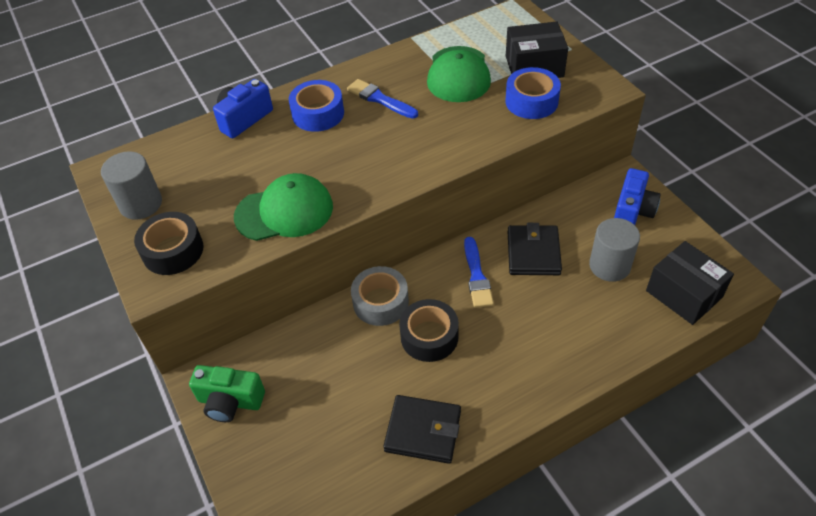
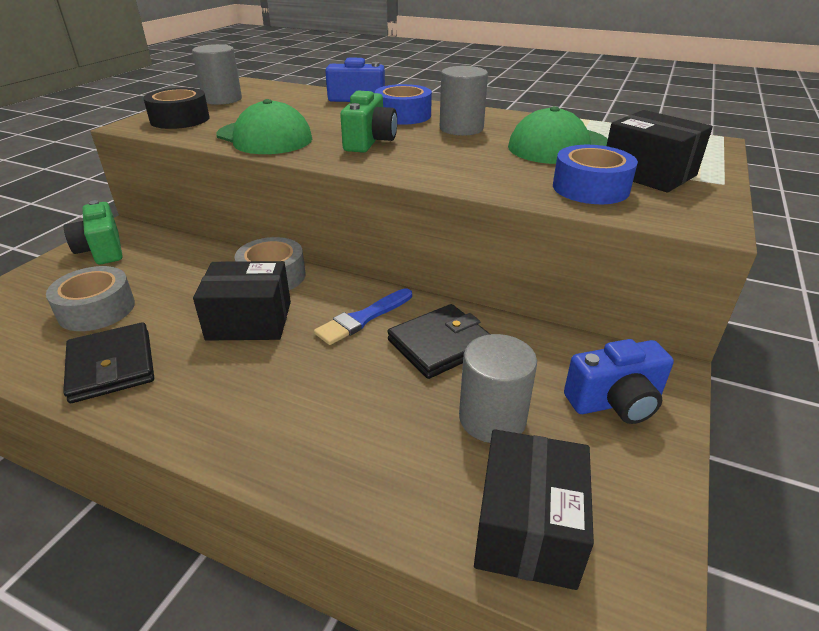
camera: 50 degrees right, 15 degrees down
blue brush [347,79,418,119] -> grey cylinder [440,66,488,136]
black tape [399,299,459,362] -> black box [193,261,291,341]
none -> grey tape [46,266,135,331]
none -> green camera [340,91,397,153]

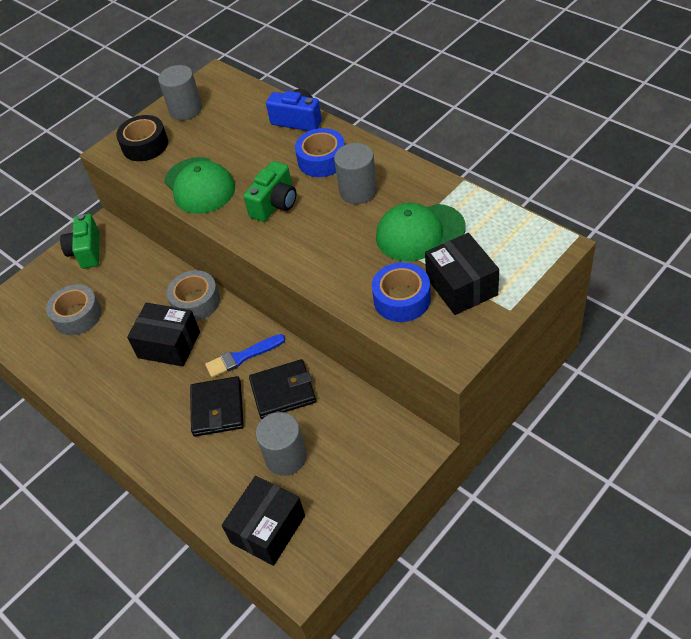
camera: 25 degrees right, 15 degrees up
black wallet [63,322,154,403] -> black wallet moved to [190,376,244,436]
blue camera [564,339,674,424] -> none

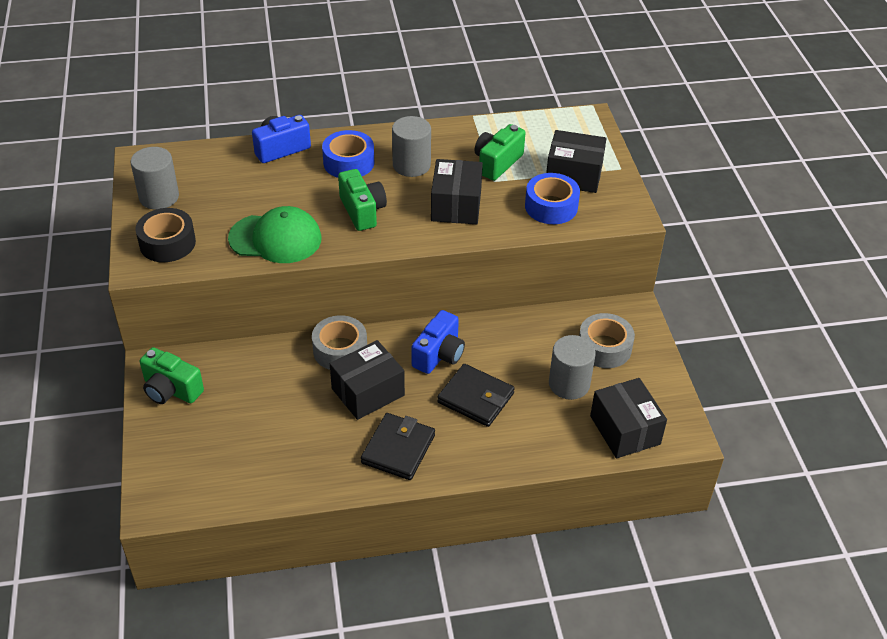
camera: 60 degrees left, 5 degrees down
grey tape [46,284,102,335] -> grey tape moved to [579,313,635,368]
blue brush [205,334,285,378] -> blue camera [412,310,465,374]
black wallet [249,359,316,419] -> black wallet moved to [361,413,435,480]
green cap [376,203,466,261] -> green camera [475,124,525,181]
none -> black box [431,159,483,224]

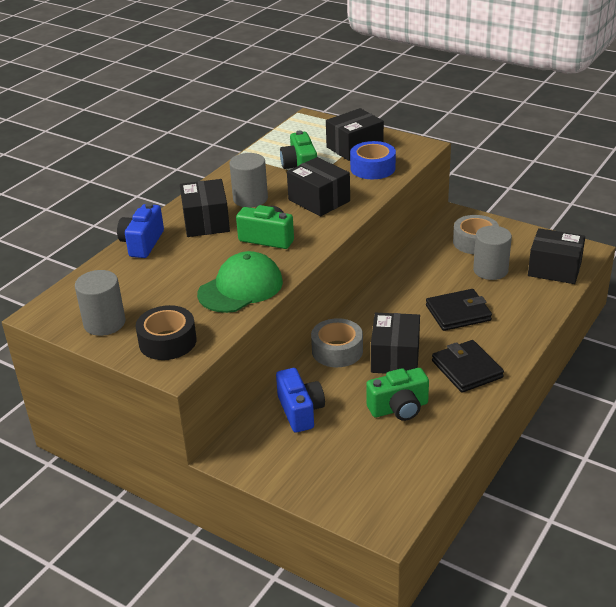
camera: 45 degrees left, 10 degrees down
green camera [140,347,204,404] -> green camera moved to [366,368,429,421]
blue tape [322,130,374,178] -> black box [180,179,230,237]
blue camera [412,310,465,374] -> blue camera moved to [276,368,325,433]

